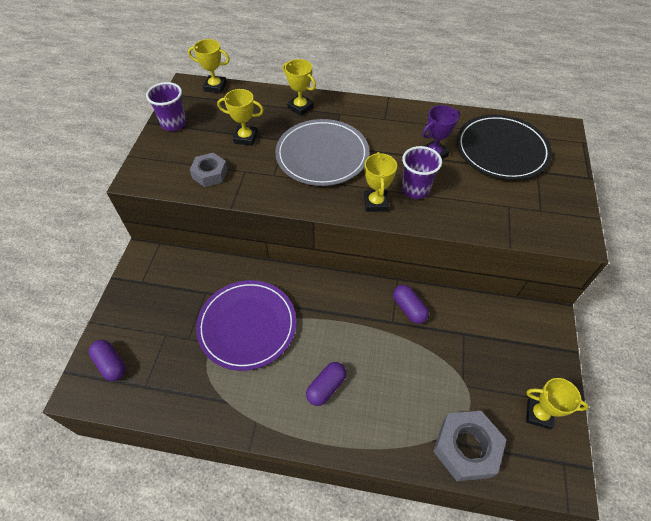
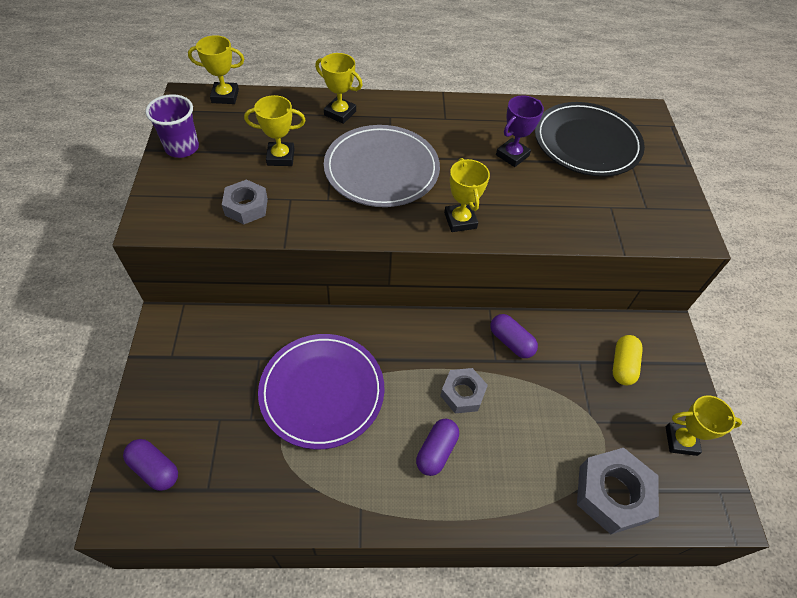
camera: 15 degrees left, 0 degrees up
purple cup [402,146,442,199] -> none
none -> grey nut [440,368,488,413]
none -> yellow capsule [613,335,643,386]

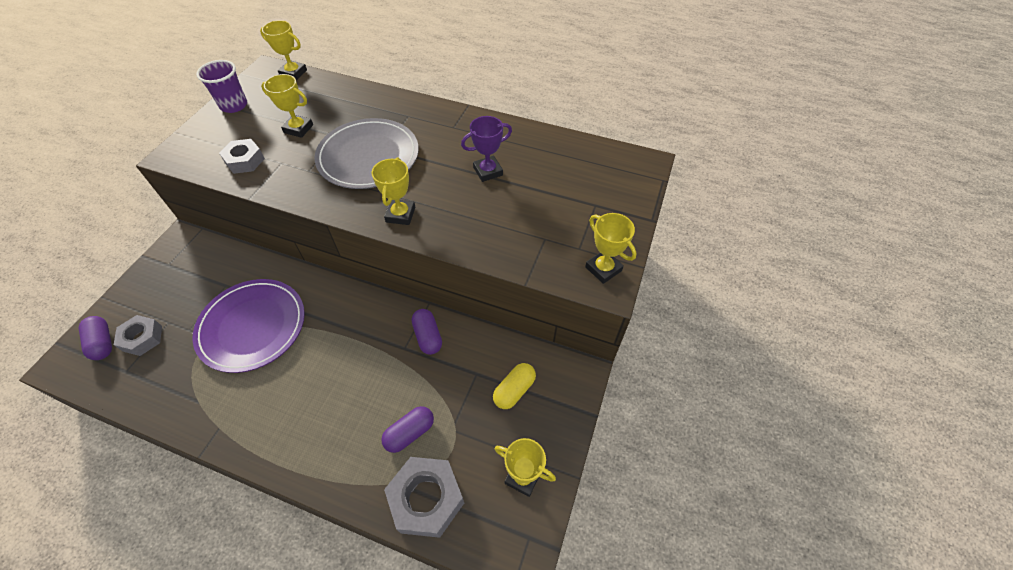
camera: 25 degrees right, 0 degrees up
yellow trophy [315,53,363,124] -> yellow trophy moved to [585,213,637,284]
purple capsule [416,419,459,476] -> purple capsule moved to [381,406,434,453]
grey nut [440,368,488,413] -> grey nut moved to [114,315,162,356]
black plate [535,102,645,177] -> none

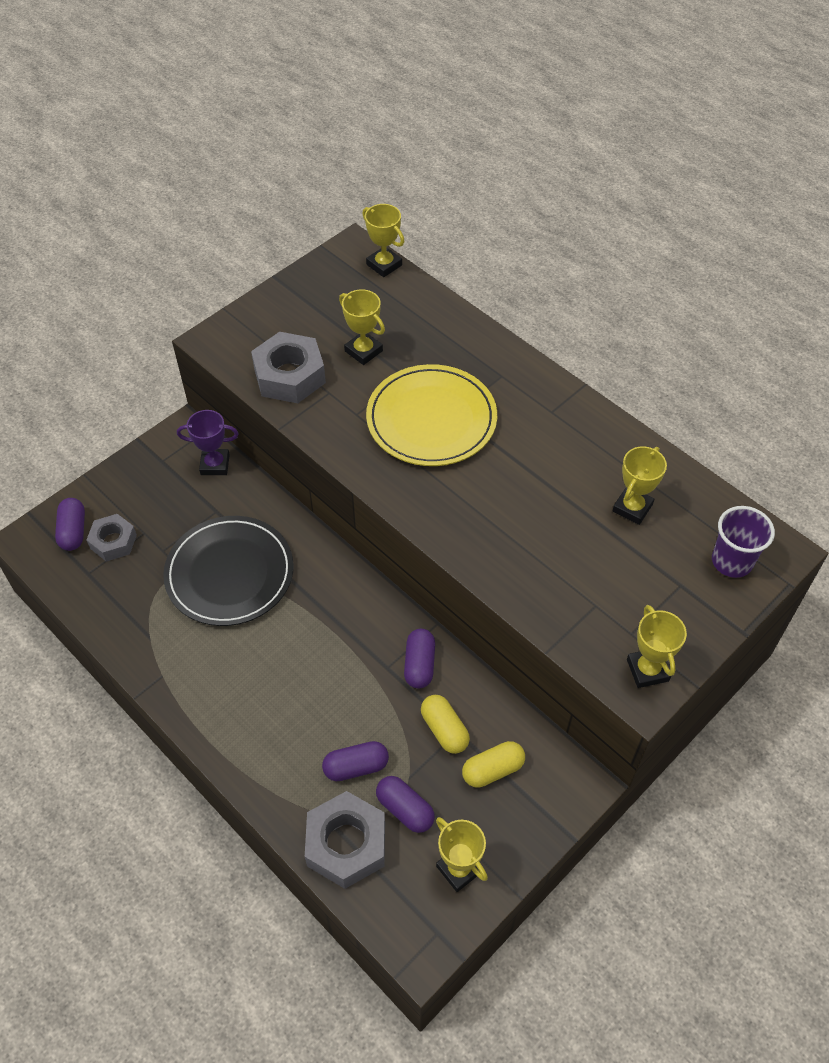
camera: 25 degrees right, 0 degrees up
purple plate [192,279,305,373] -> black plate [163,516,294,626]
purple cup [196,60,247,113] -> purple cup moved to [712,506,775,578]
grey nut [219,139,265,174] -> grey nut [251,332,326,403], size x1.58
grey plate [314,118,419,189] -> yellow plate [366,364,497,466]
yellow trophy [371,157,415,225] -> yellow trophy moved to [612,446,667,525]
purple trophy [461,116,512,182] -> purple trophy moved to [177,410,239,475]
none -> purple capsule [376,776,435,833]
none -> yellow capsule [421,695,470,754]

